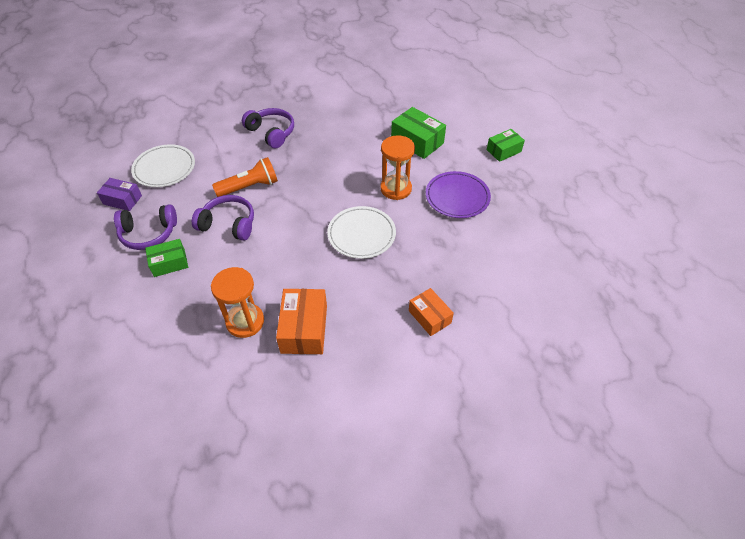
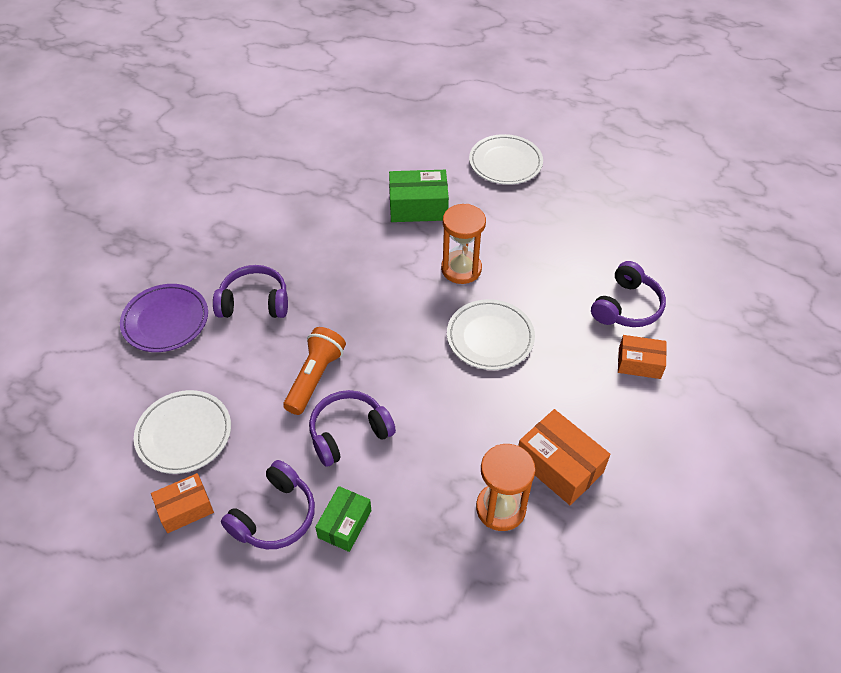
camera: 45 degrees left, 0 degrees up
purple box [97,178,142,211] -> orange box [151,473,214,533]
purple plate [426,171,491,218] -> purple plate moved to [120,284,208,352]
green box [487,129,525,162] -> white plate [469,134,543,185]
none -> purple headphones [591,261,666,327]

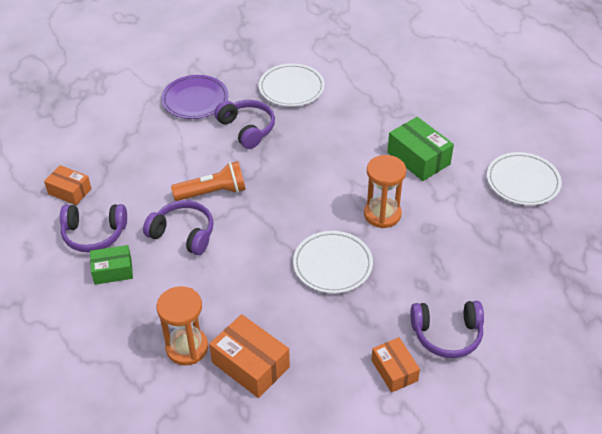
camera: 55 degrees right, 5 degrees down
white plate [134,390,231,474] -> white plate moved to [259,64,325,107]
orange box [518,409,610,505] -> orange box turned 60 degrees counterclockwise [209,314,290,398]

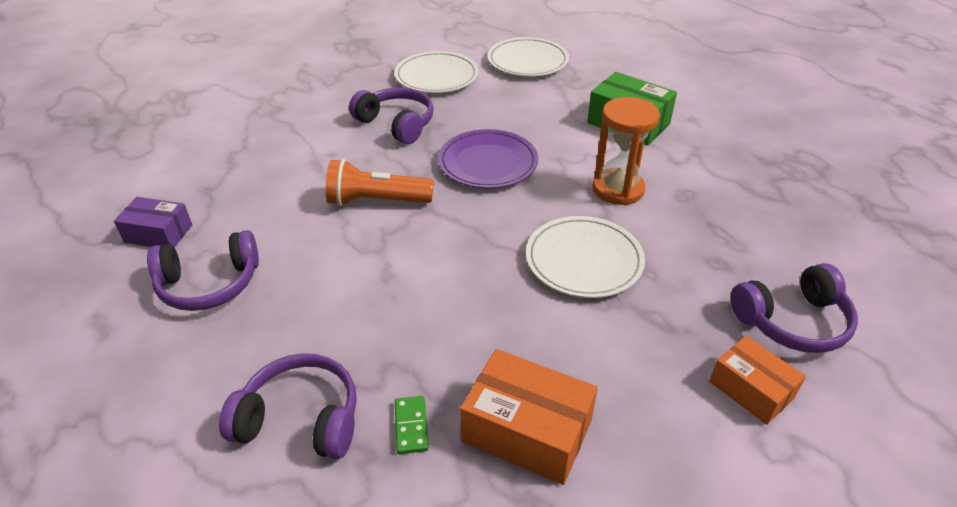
camera: 15 degrees left, 5 degrees down
orange box [44,165,92,205] -> purple box [114,197,192,248]
green box [90,245,133,285] -> none
purple headphones [143,200,214,255] -> purple headphones moved to [219,353,357,459]
orange hourglass [157,286,208,365] -> green domino [395,396,429,454]
purple plate [161,75,228,119] -> purple plate moved to [438,129,538,189]
orange flashlight [171,161,246,201] -> orange flashlight turned 150 degrees counterclockwise [326,159,434,206]
white plate [487,152,562,205] -> white plate moved to [487,37,569,77]

